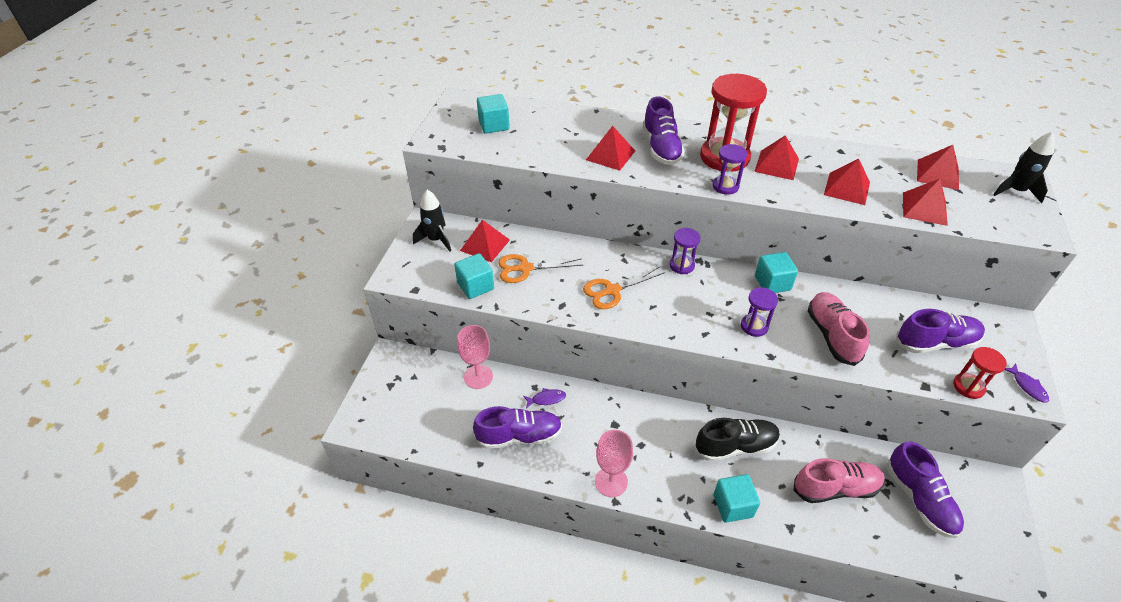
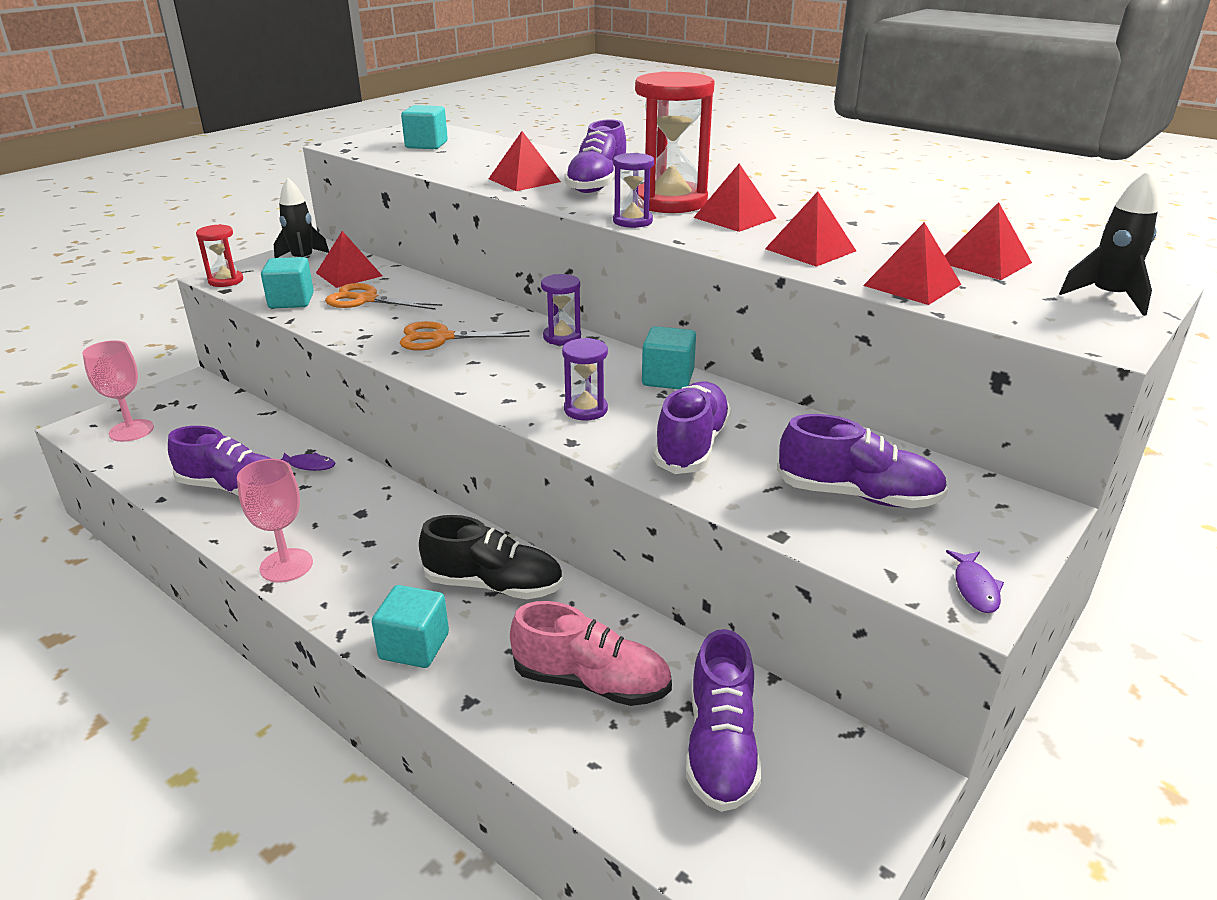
camera: 25 degrees right, 15 degrees down
pink goblet [457,325,493,389] -> pink goblet moved to [82,340,154,442]
pink shoe [808,292,870,366] -> purple shoe [653,382,731,474]
red hourglass [953,347,1007,399] -> red hourglass moved to [196,224,243,287]

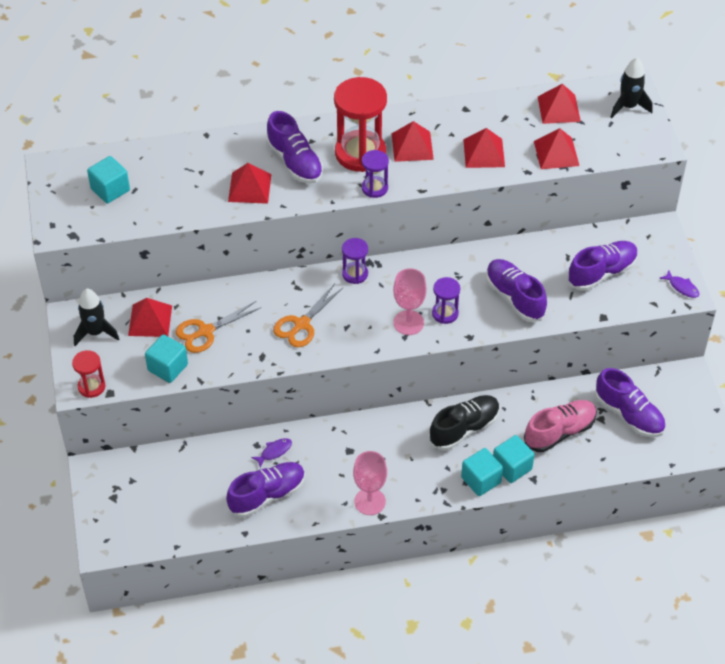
camera: 50 degrees left, 20 degrees up
pink goblet [82,340,154,442] -> pink goblet moved to [393,268,427,335]
turquoise cube [642,326,696,389] -> turquoise cube moved to [493,435,535,483]

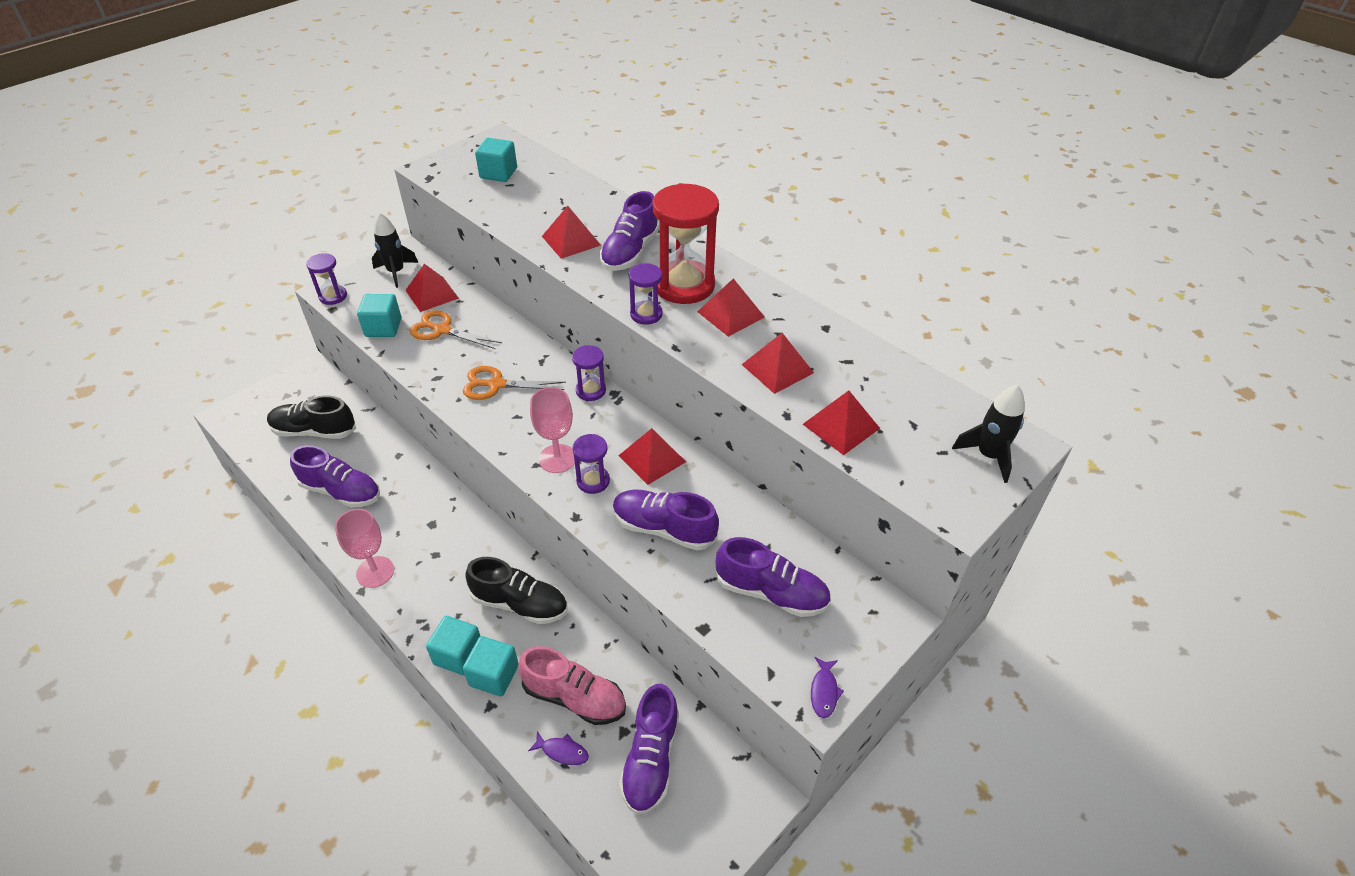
camera: 55 degrees right, 5 degrees down
red hourglass [72,350,105,398] -> purple hourglass [306,253,347,305]
purple fish [251,438,292,468] -> purple fish moved to [528,731,589,765]
purple shoe [486,259,547,322] -> purple shoe turned 90 degrees counterclockwise [613,489,719,550]
red pyramid [538,84,581,124] -> red pyramid moved to [618,428,686,485]
none -> black shoe [267,396,356,439]

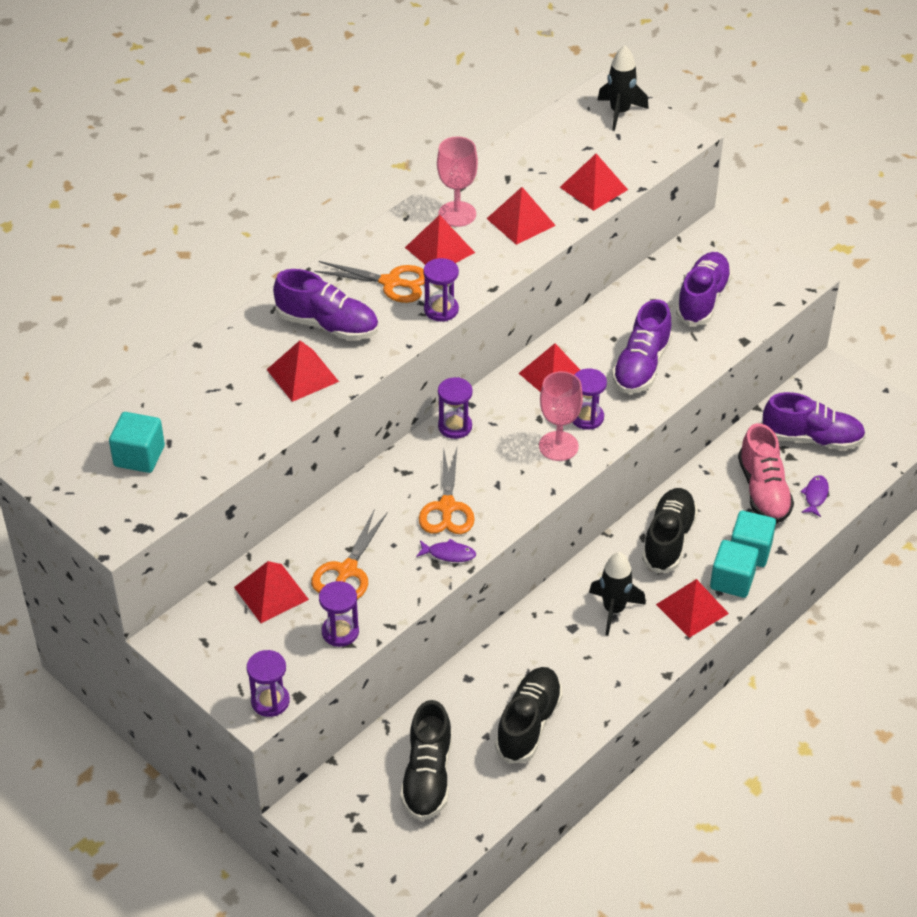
camera: 90 degrees left, 0 degrees up
purple shoe [290,445,380,508] -> black shoe [495,667,563,764]
pink goblet [335,509,394,588] -> pink goblet moved to [437,136,478,227]
turquoise cube [357,294,401,337] -> purple hourglass [319,581,359,647]
black rocket [372,213,418,288] -> black rocket moved to [589,552,646,636]
pink shoe [518,646,626,725] -> pink shoe turned 150 degrees clockwise [738,423,794,524]
red hourglass [653,183,719,304] -> orange scissors [315,261,425,303]
purple fish [811,657,844,718] -> purple fish moved to [416,539,476,562]
none -> red pyramid [656,579,729,638]

